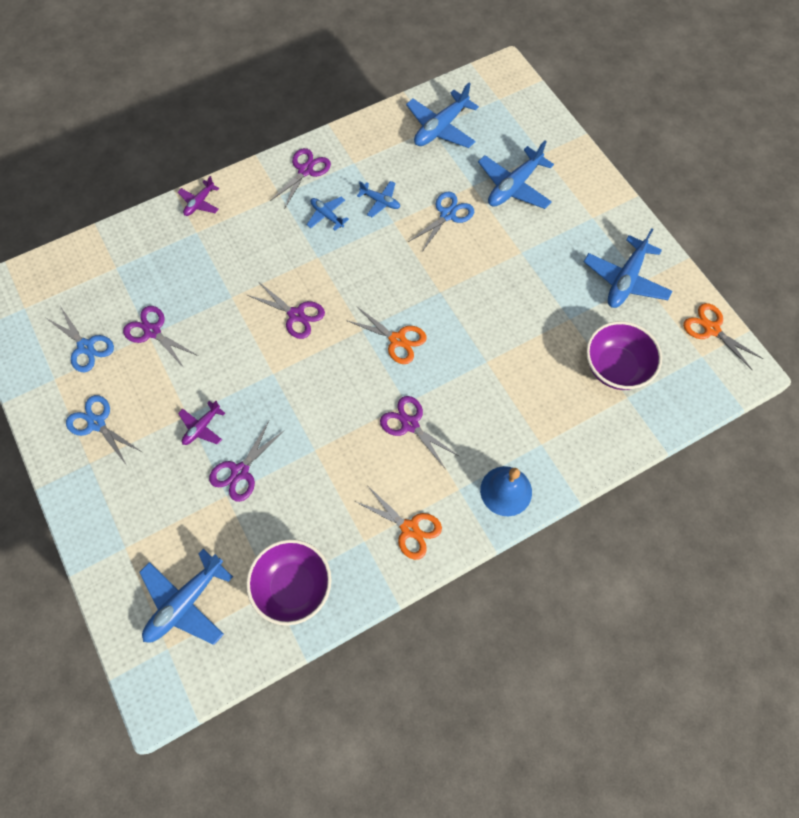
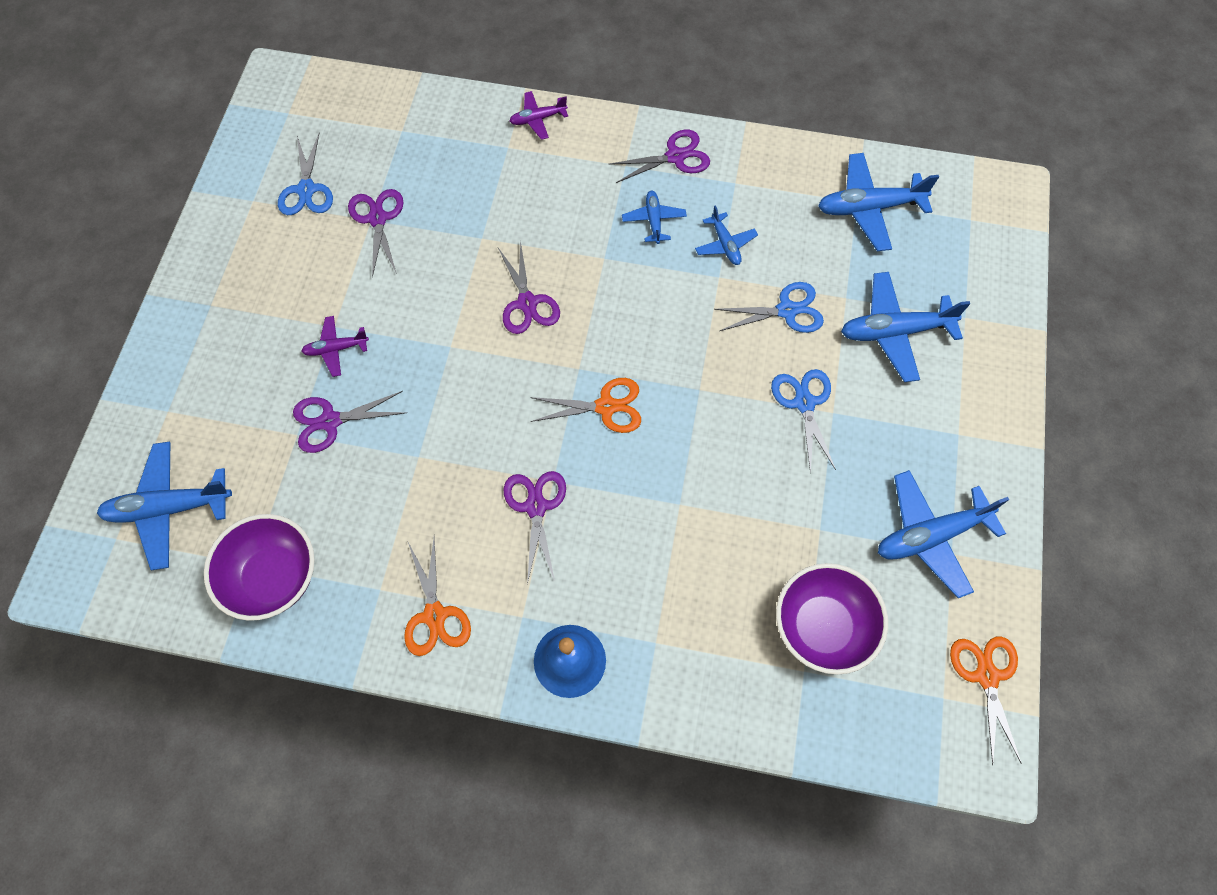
camera: 40 degrees right, 0 degrees up
blue scissors [66,395,142,466] -> blue scissors moved to [771,369,836,474]
orange scissors [346,306,427,364] -> orange scissors turned 75 degrees counterclockwise [530,378,641,433]

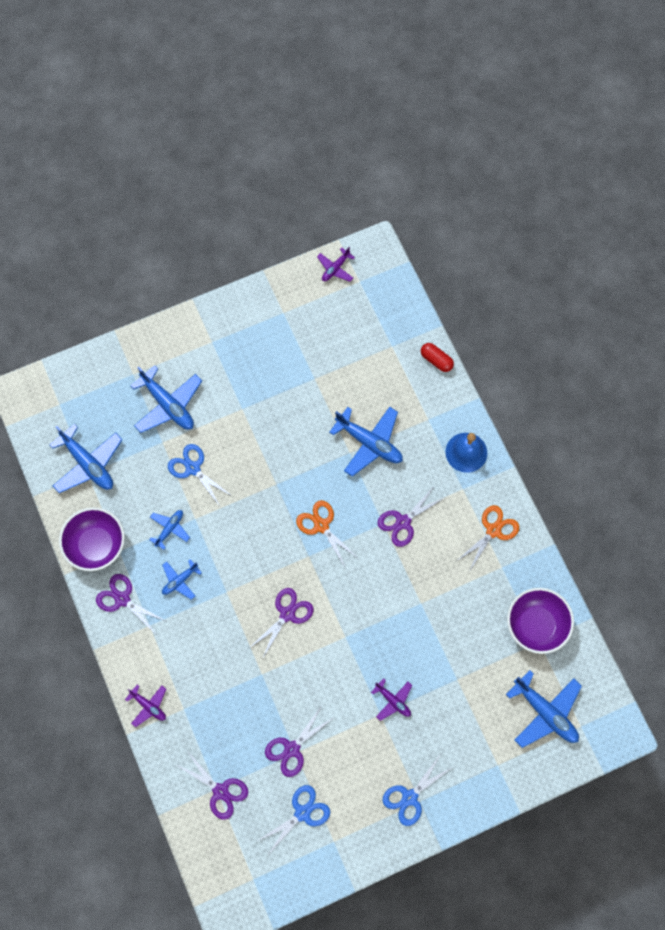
camera: 125 degrees left, 5 degrees up
purple scissors [293,391,407,453] -> purple scissors moved to [175,752,248,820]
blue scissors [771,369,836,474] -> blue scissors moved to [382,755,451,826]
purple bowl [776,563,888,675] -> purple bowl moved to [59,507,125,571]
blue plane [878,470,1009,598] -> blue plane moved to [329,407,403,477]
orange scissors [950,636,1022,766] -> purple plane [317,247,355,282]
none -> red capsule [421,343,454,372]

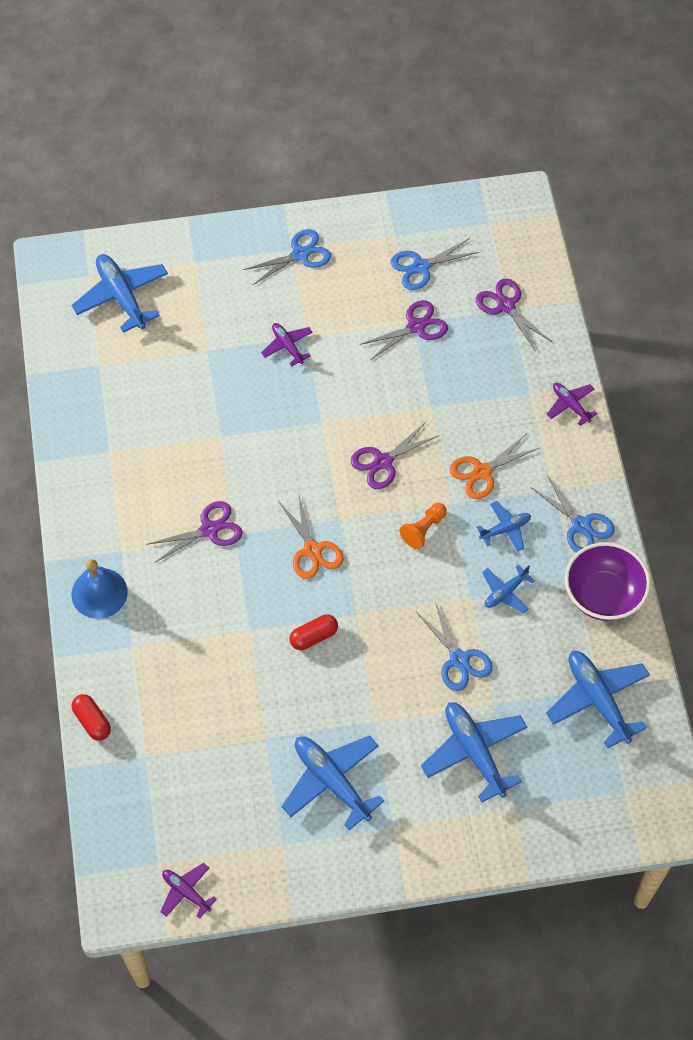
camera: 165 degrees left, 10 degrees down
purple scissors [96,574,166,634] -> blue scissors [531,475,615,552]
purple plane [317,247,355,282] -> purple plane turned 105 degrees counterclockwise [160,863,217,919]
blue plane [329,407,403,477] -> blue plane moved to [282,736,384,830]
orange scissors [458,505,519,572] -> orange scissors moved to [450,434,539,499]
purple bowl [507,588,574,654] -> none
none -> red capsule [290,614,338,650]
none -> orange pawn [399,503,447,549]

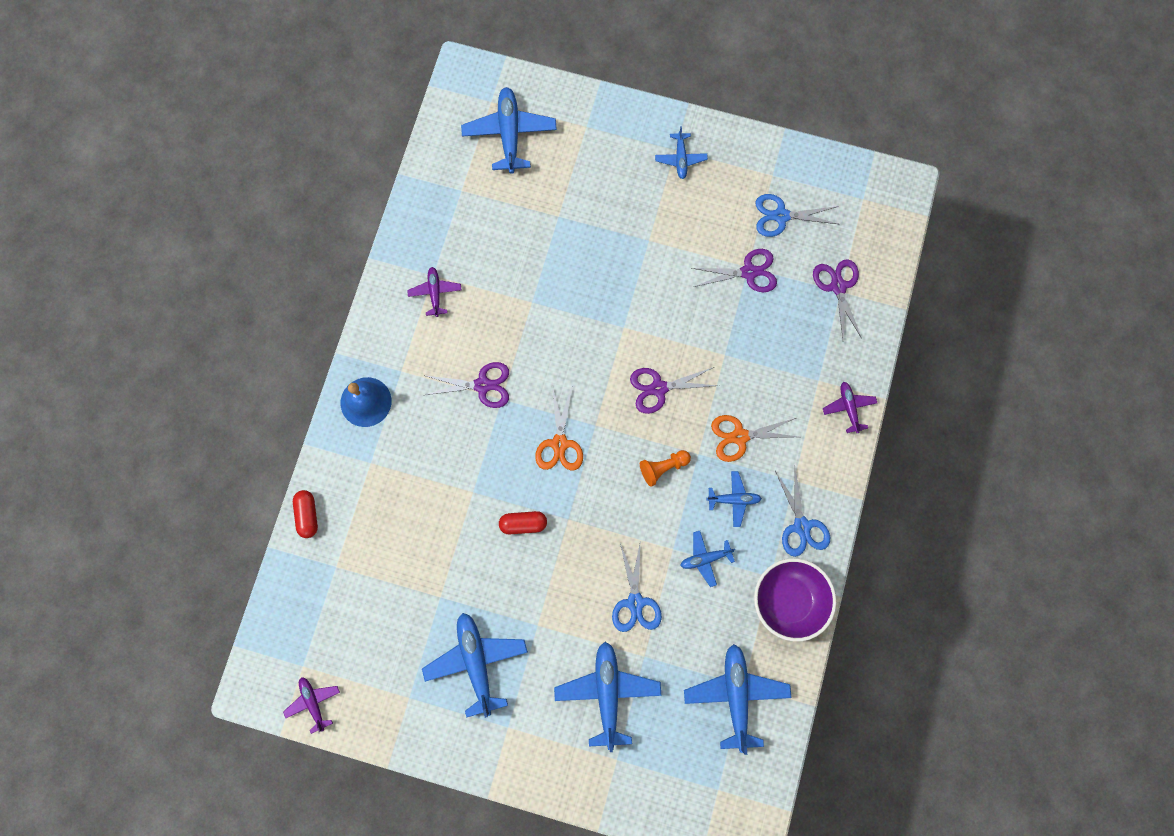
camera: 25 degrees right, 15 degrees up
blue scissors [243,229,331,285] -> blue plane [655,126,708,179]
purple plane [261,323,313,366] -> purple plane moved to [407,267,461,317]

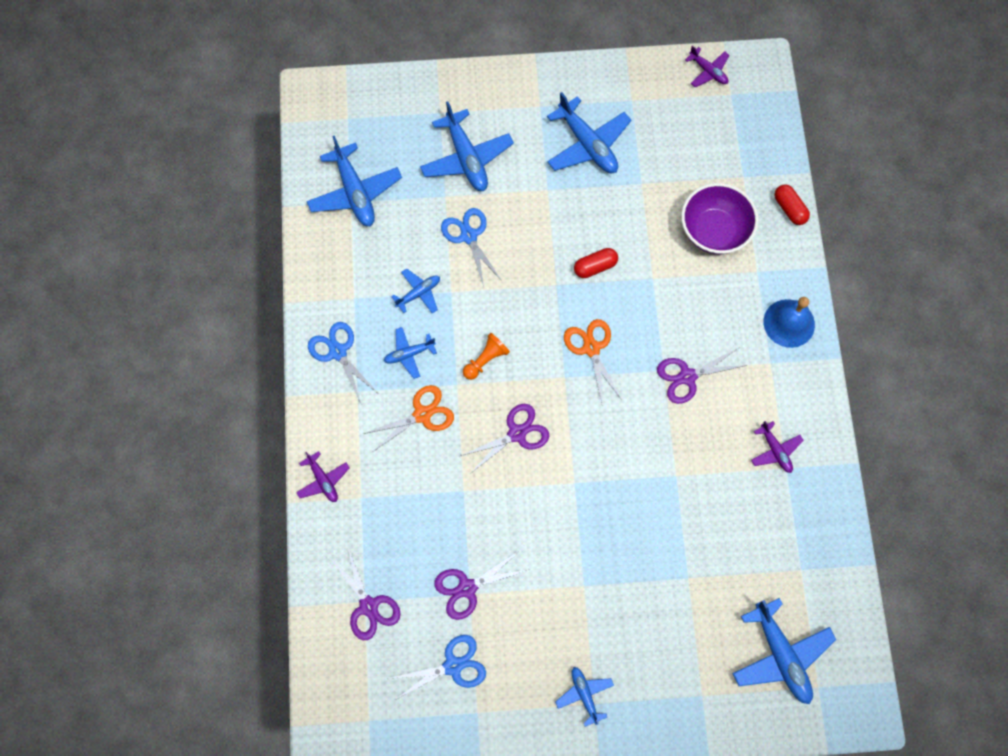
camera: 160 degrees right, 5 degrees down
purple bowl [754,558,836,642] -> purple bowl moved to [681,183,758,254]

